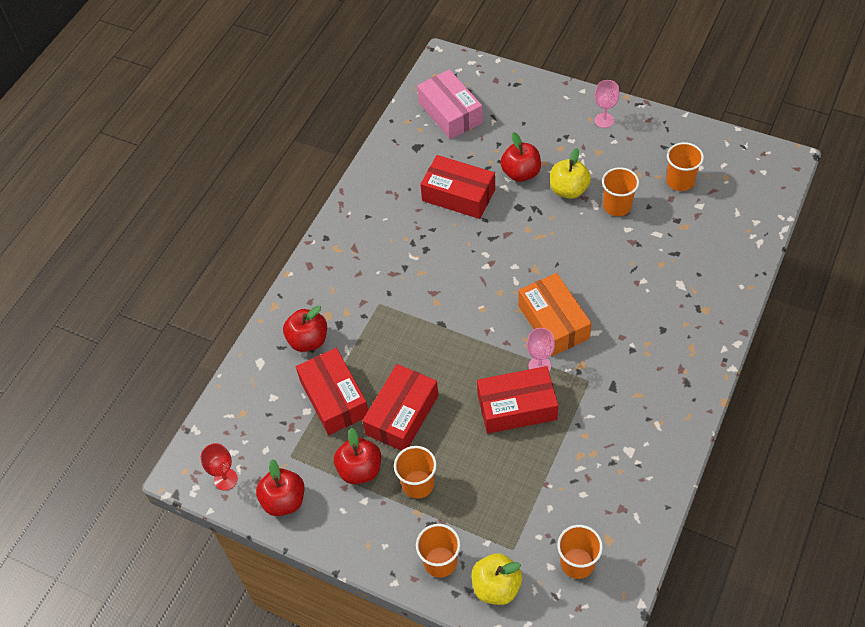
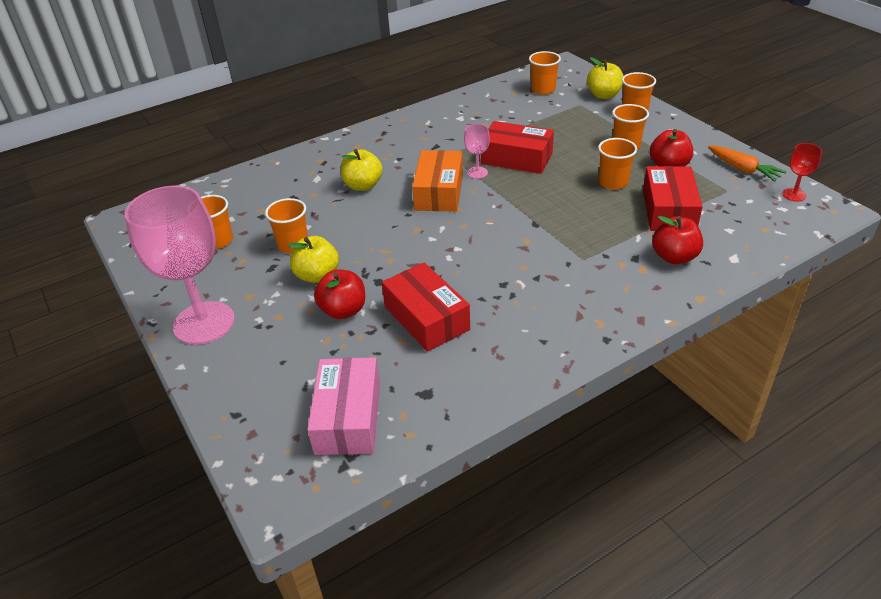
camera: 150 degrees left, 15 degrees down
red apple [256,459,304,516] -> orange carrot [708,146,786,182]
red box [362,364,438,451] -> orange cup [598,138,637,190]
pink goblet [594,80,619,128] -> pink goblet [125,186,235,345], size x2.37
none -> yellow apple [341,149,383,191]

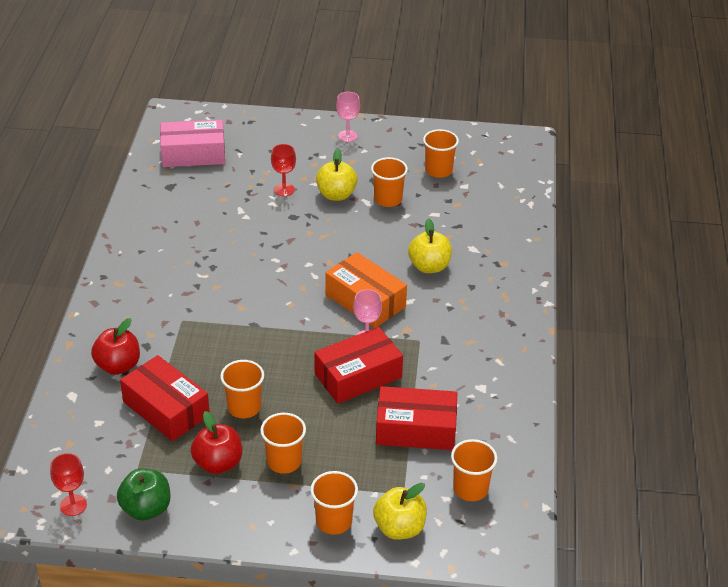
camera: 125 degrees right, 0 degrees up
pink goblet [125,186,235,345] -> pink goblet [336,92,360,142], size x0.42
pink box [307,357,380,455] -> pink box turned 45 degrees counterclockwise [160,120,225,167]
red apple [314,269,365,319] -> red goblet [271,144,296,196]
red box [382,262,470,352] -> red box moved to [376,386,457,450]
orange carrot [708,146,786,182] -> green apple [117,468,170,521]

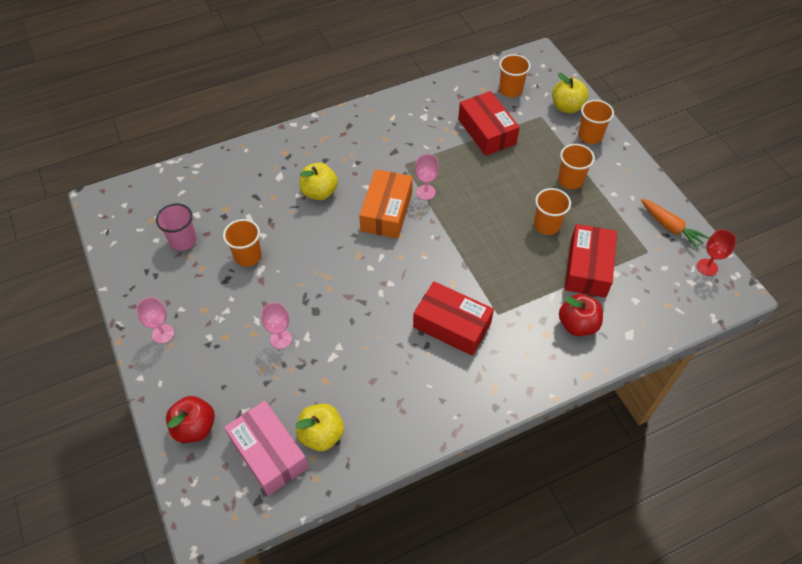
camera: 120 degrees left, 15 degrees up
green apple [117,468,170,521] -> orange carrot [641,199,709,250]
red apple [191,411,242,474] -> red apple moved to [166,396,215,443]
red goblet [271,144,296,196] -> pink goblet [261,302,292,349]
red box [314,327,403,404] -> red box moved to [413,281,494,356]
yellow apple [316,149,358,201] -> yellow apple moved to [295,404,344,451]
orange cup [423,129,459,178] -> pink cup [156,203,197,251]

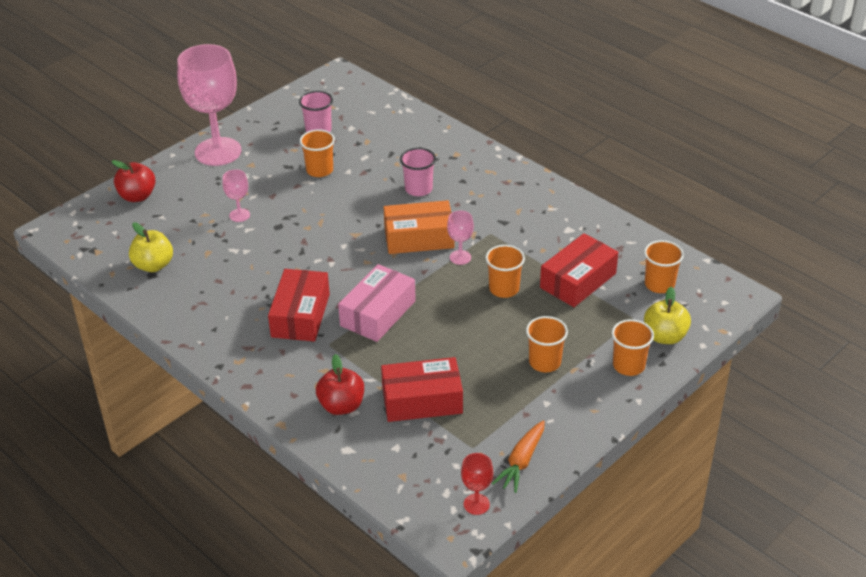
camera: 70 degrees right, 15 degrees down
pink goblet [136,297,174,344] -> pink goblet [177,44,241,166], size x2.37
pink box [224,401,308,496] -> pink box moved to [338,264,416,342]
yellow apple [299,162,338,200] -> pink cup [400,148,436,196]
orange cup [534,188,571,235] -> orange cup moved to [486,245,525,298]

